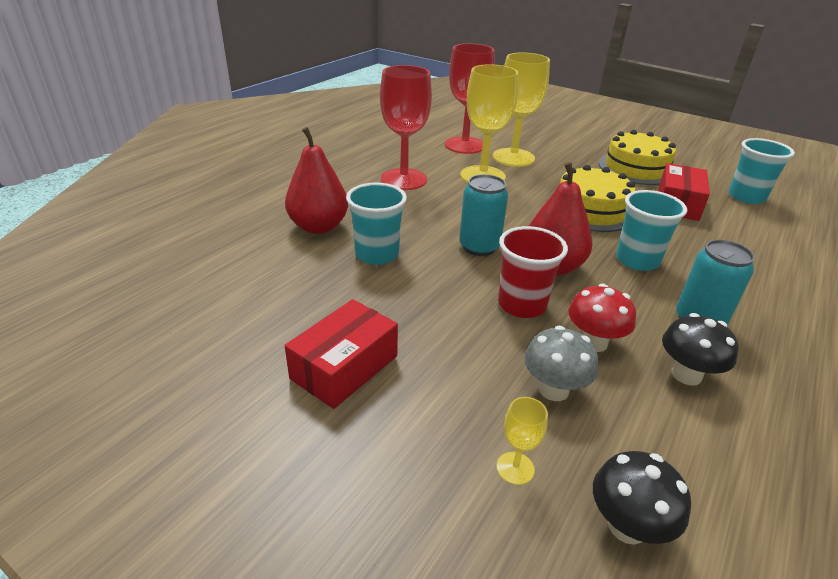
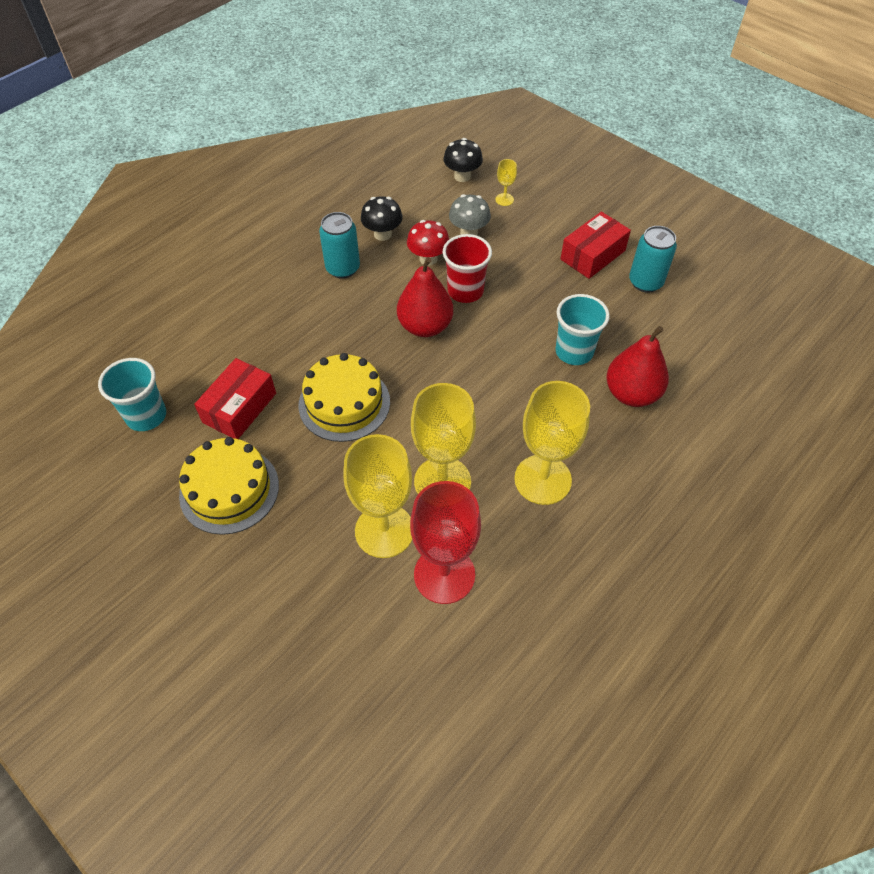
camera: 170 degrees left, 20 degrees up
red goblet [380,65,432,190] -> yellow goblet [514,381,590,505]
turquoise can [459,174,508,256] -> turquoise can moved to [629,226,677,293]
turquoise cup [616,190,687,271] -> none

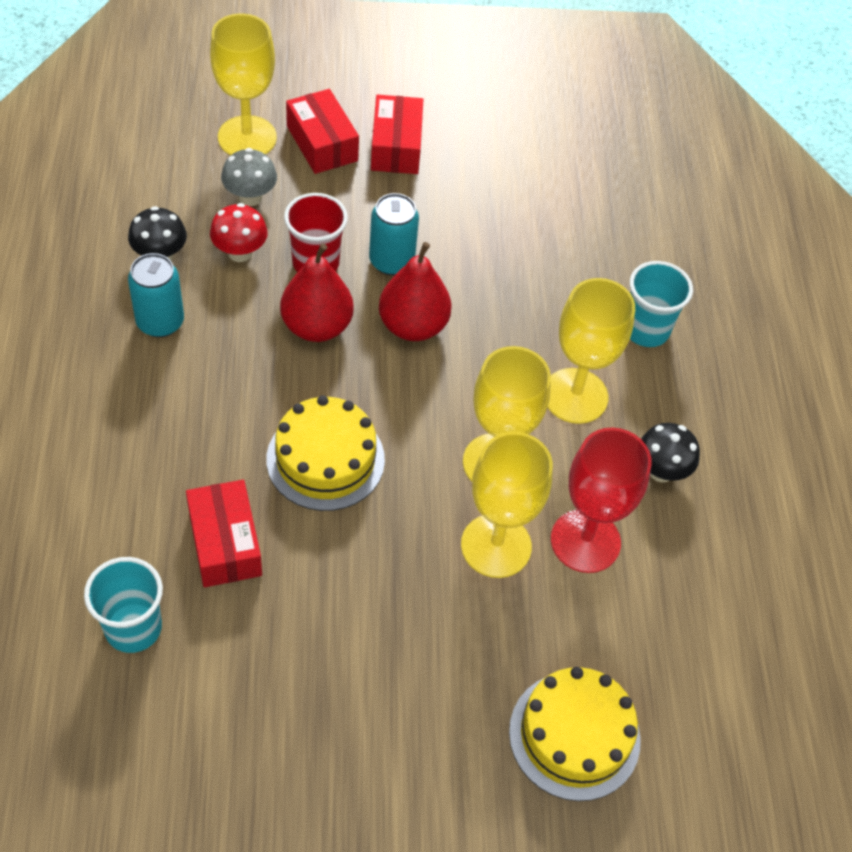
camera: 50 degrees left, 0 degrees up
yellow cake [179,437,279,535] -> yellow cake moved to [509,667,641,801]
black mushroom [443,138,483,182] -> black mushroom moved to [641,423,700,482]
yellow goblet [495,159,517,206] -> yellow goblet [210,14,277,155], size x2.37
turquoise cup [555,294,610,365] -> turquoise cup moved to [630,261,693,347]
red pear [606,326,669,407] -> red pear moved to [379,242,452,341]
turquoise can [629,226,677,293] -> turquoise can moved to [369,193,419,275]
none -> red box [286,89,359,174]

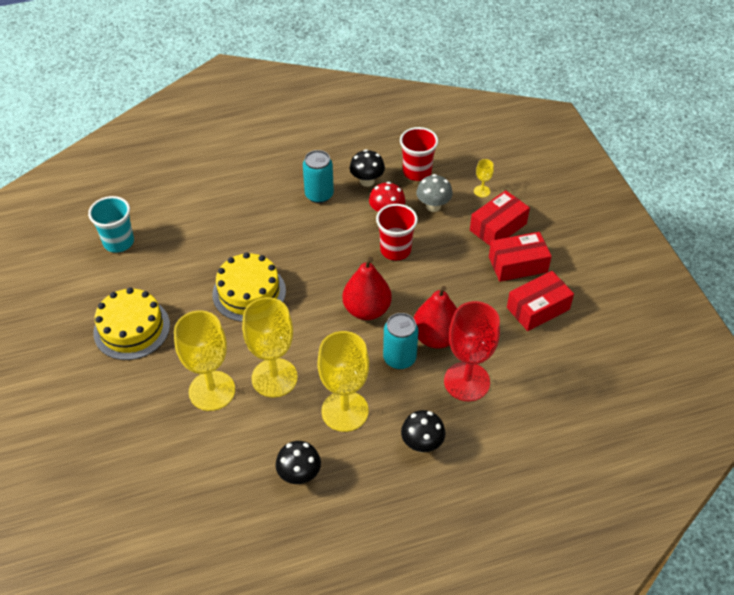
camera: 80 degrees right, 5 degrees down
red box [186,480,262,587] -> red box moved to [507,271,574,331]
yellow goblet [210,14,277,155] -> yellow goblet [474,159,494,197], size x0.42
red pear [280,243,354,342] -> red pear moved to [414,286,457,348]
turquoise can [369,193,419,275] -> turquoise can moved to [383,313,418,369]
yellow cake [509,667,641,801] -> yellow cake moved to [94,288,170,360]
red goblet [551,428,651,573] -> red goblet moved to [444,301,500,401]
turquoise cup [630,261,693,347] -> black mushroom [401,410,446,453]
none -> red cup [400,127,438,181]

